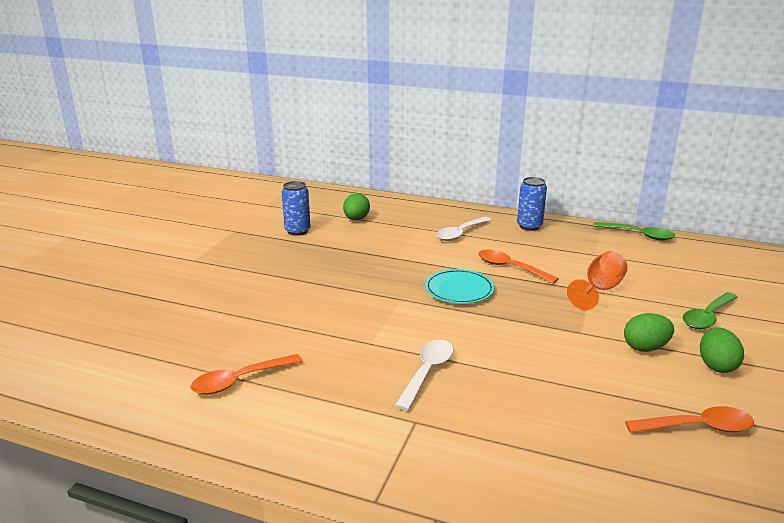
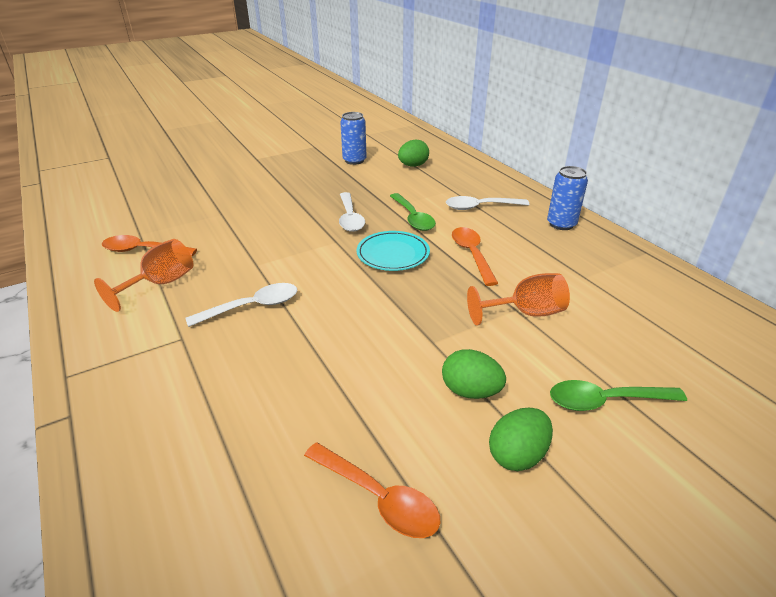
camera: 40 degrees right, 10 degrees up
green spoon [593,222,675,241] -> green spoon moved to [390,193,436,231]
none -> orange goblet [94,239,194,312]
none -> white spoon [339,192,365,232]

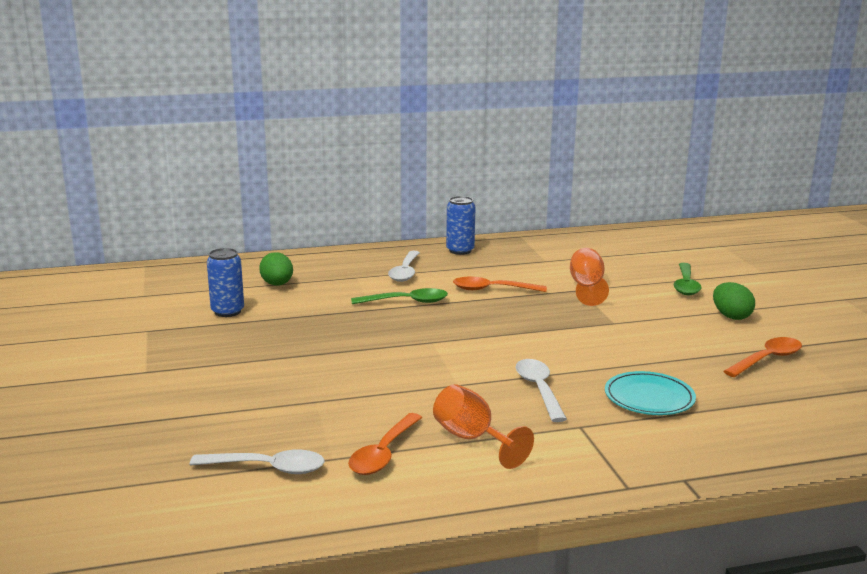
camera: 75 degrees left, 15 degrees down
white spoon [339,192,365,232] -> white spoon moved to [190,450,324,474]
turquoise plate [357,231,430,271] -> turquoise plate moved to [605,371,696,415]
green egg [442,349,506,399] -> none

